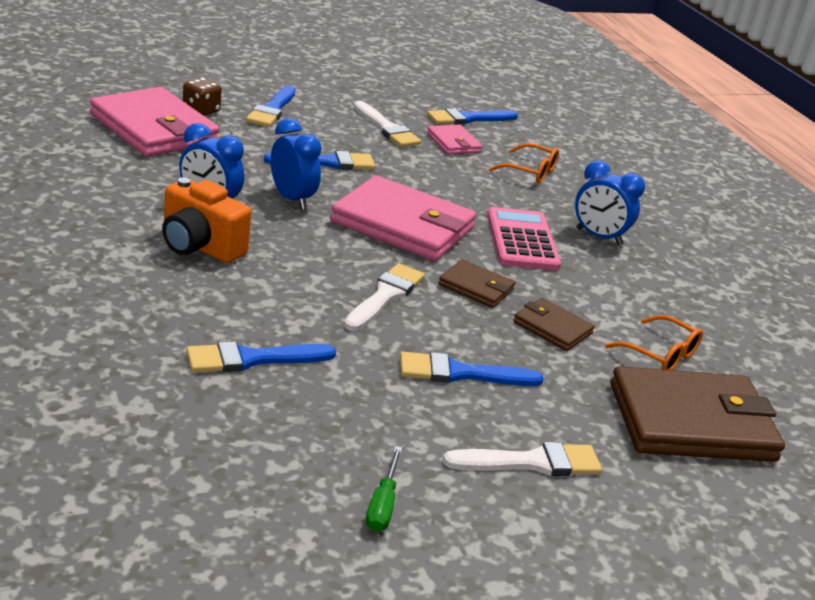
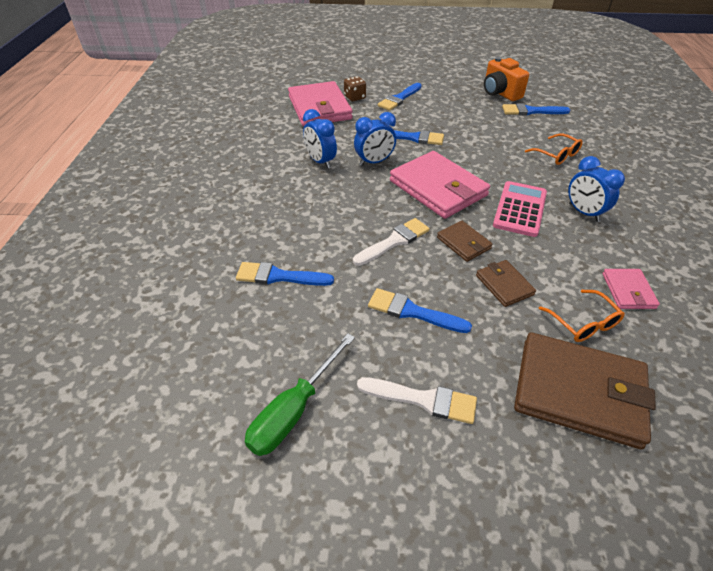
camera: 30 degrees right, 15 degrees up
orange camera [162,177,251,263] -> orange camera moved to [484,57,529,101]
blue clock [271,118,322,210] -> blue clock turned 75 degrees clockwise [354,112,396,166]
white brush [354,101,421,147] -> none
green screwdriver [366,446,402,532] -> green screwdriver [245,333,355,456], size x1.80
pink wallet [426,124,483,155] -> pink wallet moved to [602,269,660,309]

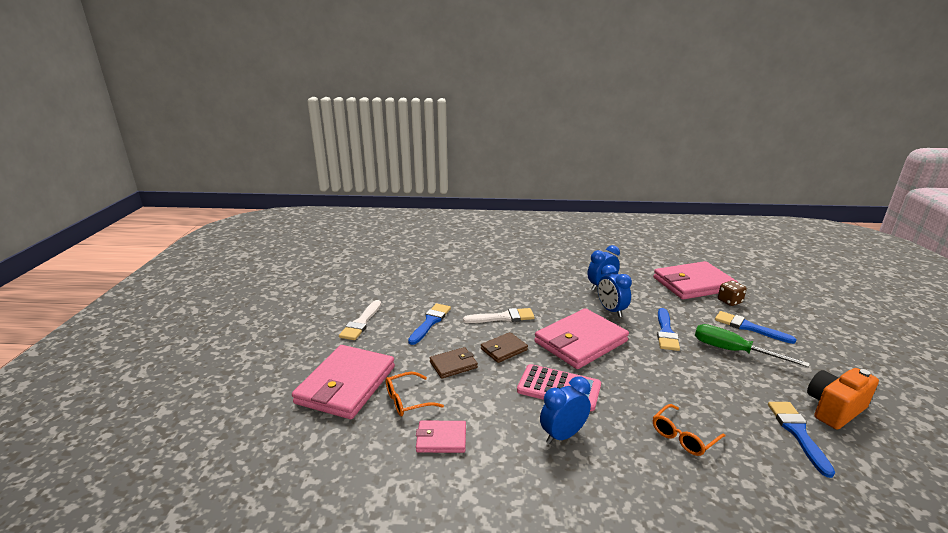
camera: 90 degrees right, 20 degrees down
blue brush [236,262,334,286] -> none
green screwdriver [245,333,355,456] -> green screwdriver moved to [695,324,810,367]
white brush [353,218,429,266] -> white brush turned 60 degrees counterclockwise [463,308,535,323]
brown wallet [514,332,656,449] -> pink wallet [292,345,395,419]

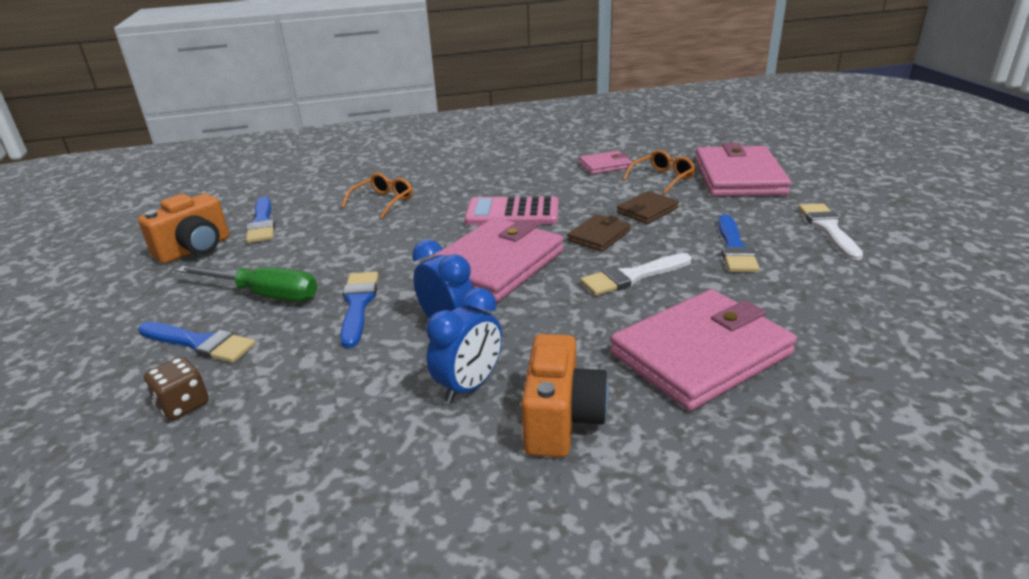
camera: 165 degrees right, 5 degrees up
blue clock [540,377,591,444] -> none
pink wallet [653,261,738,300] -> pink wallet moved to [610,289,797,411]
none -> orange camera [521,334,609,457]

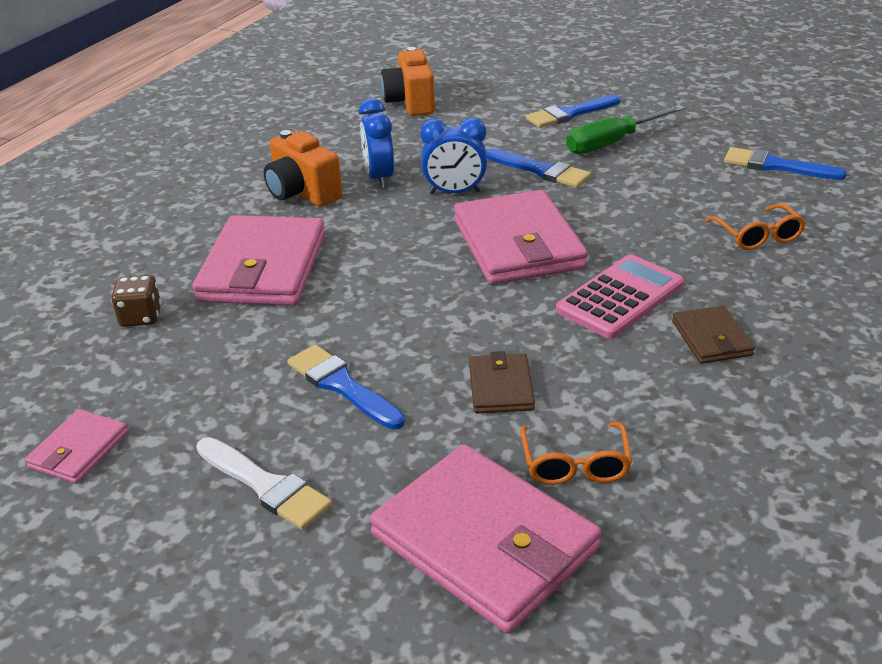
camera: 130 degrees right, 5 degrees up
orange camera [138,194,229,264] -> orange camera moved to [381,47,435,116]
brown dice [144,357,209,420] -> brown dice moved to [111,275,161,327]
brown wallet [567,214,631,251] -> brown wallet moved to [672,305,755,364]
pink wallet [579,151,632,174] -> pink wallet moved to [25,409,128,484]
white brush [580,253,691,296] -> none

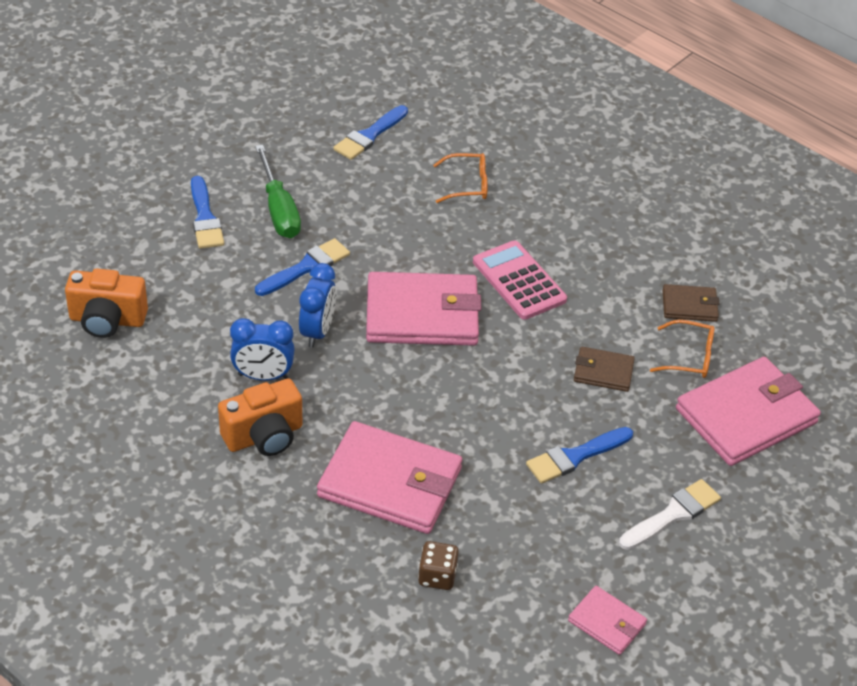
camera: 80 degrees left, 10 degrees up
brown wallet [672,305,755,364] -> brown wallet moved to [662,284,720,322]

